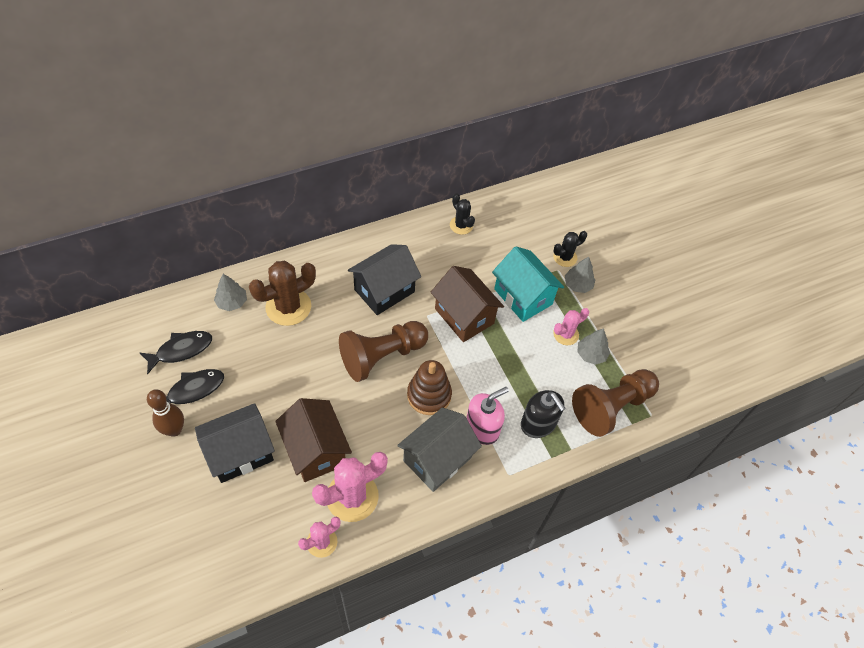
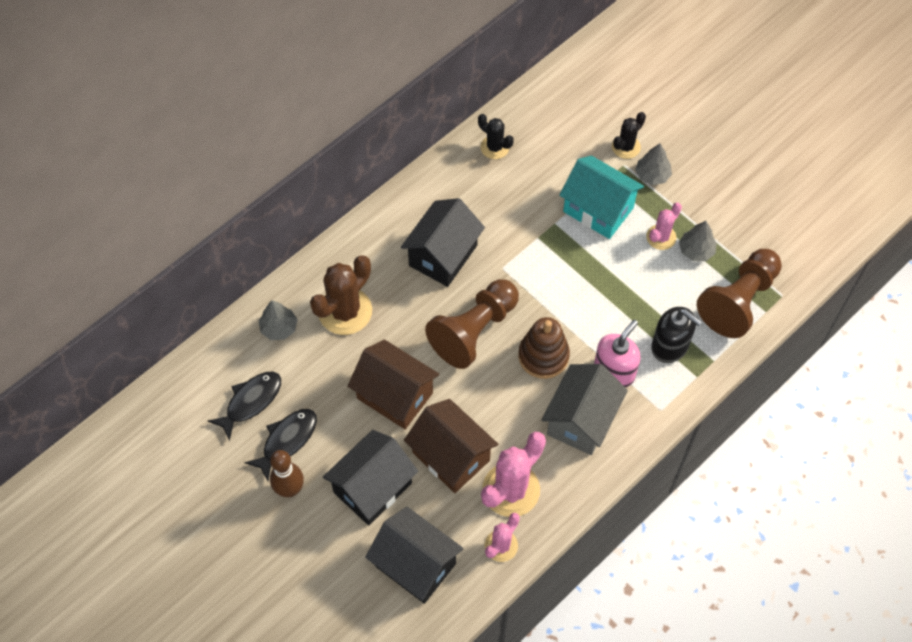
camera: 15 degrees left, 5 degrees up
brown house [431,266,504,342] -> brown house moved to [348,340,439,429]
none -> black house [365,507,464,604]

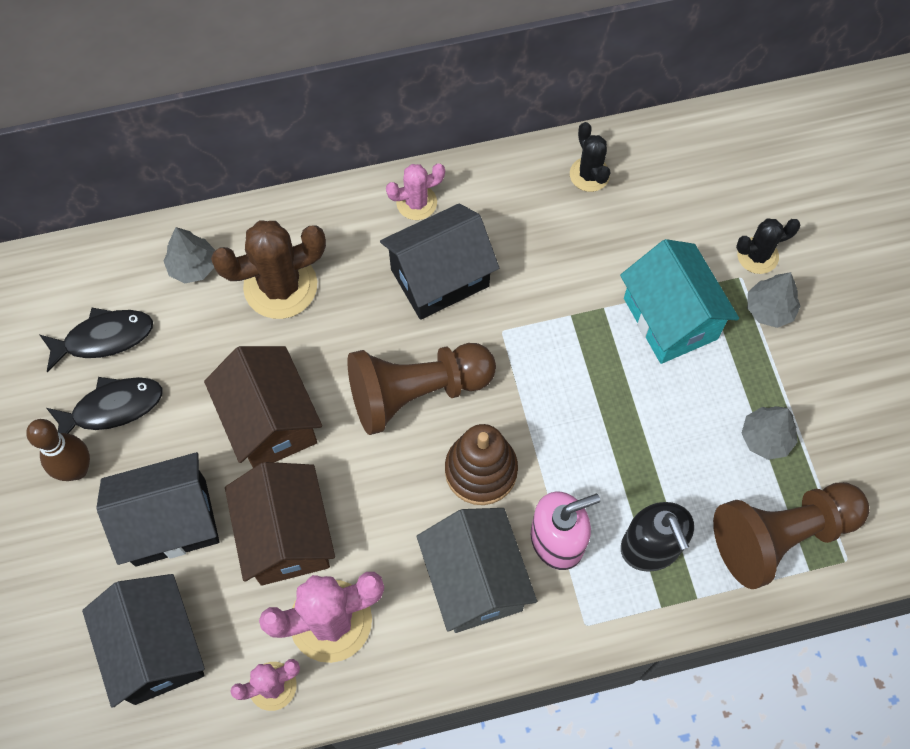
camera: 30 degrees right, 5 degrees up
grey house [542,364,628,455] -> grey house turned 75 degrees counterclockwise [417,508,537,633]
pink cactus [646,203,682,250] -> pink cactus moved to [386,164,445,220]

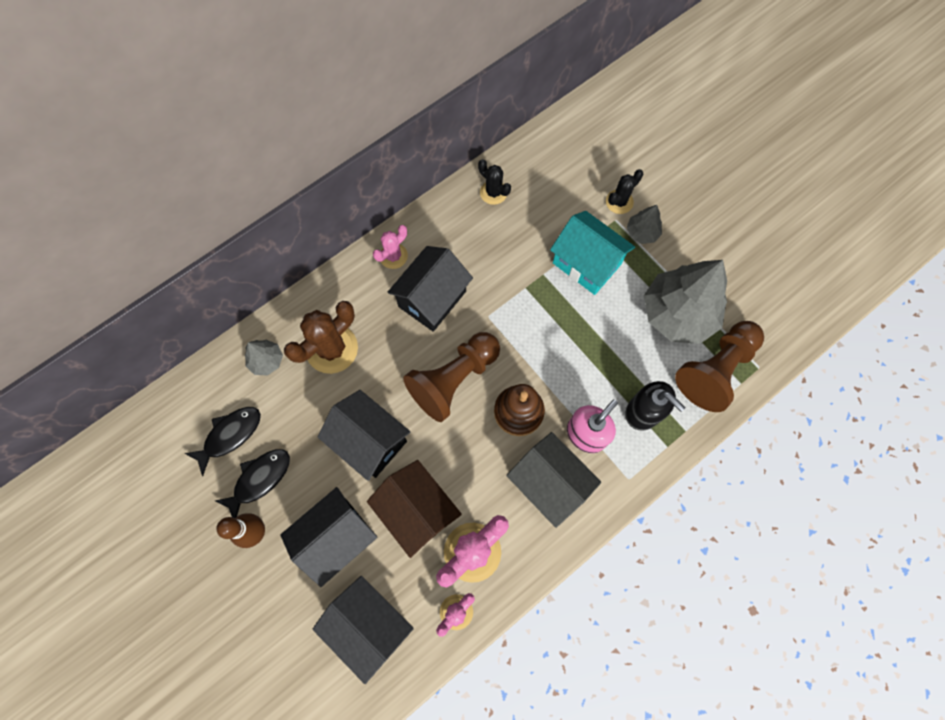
camera: 25 degrees left, 5 degrees up
brown house [204,346,322,468] -> black house [317,390,411,481]
grey tree [741,406,798,460] -> grey tree [644,260,727,344], size x2.18

